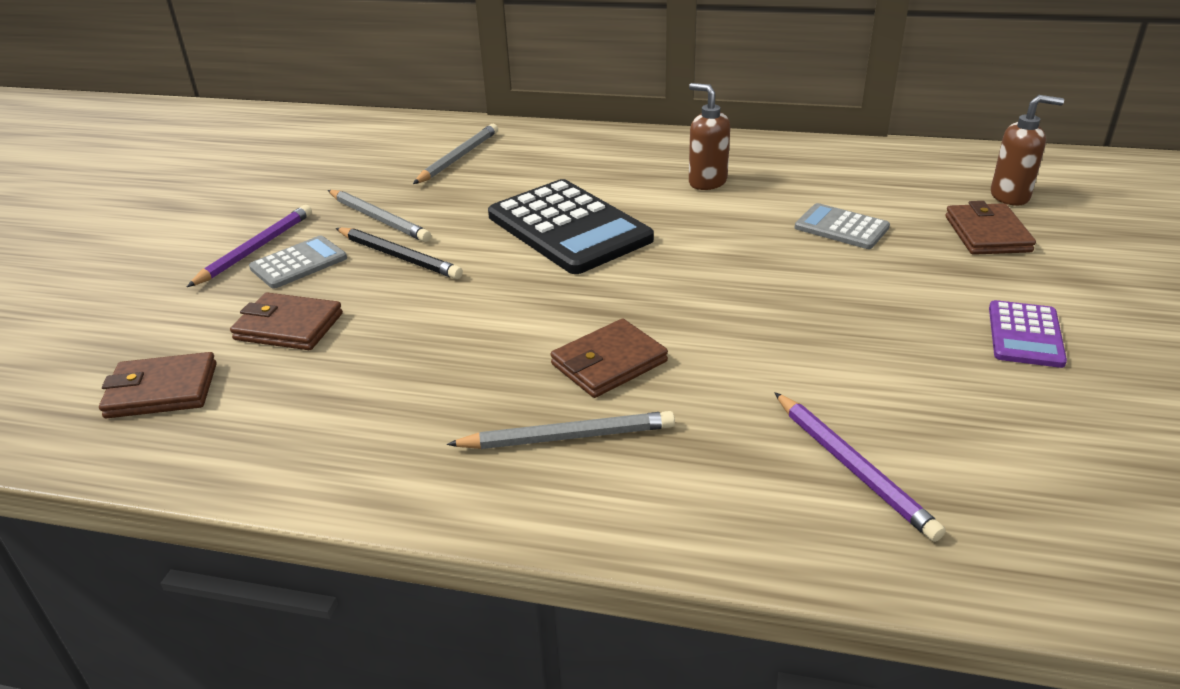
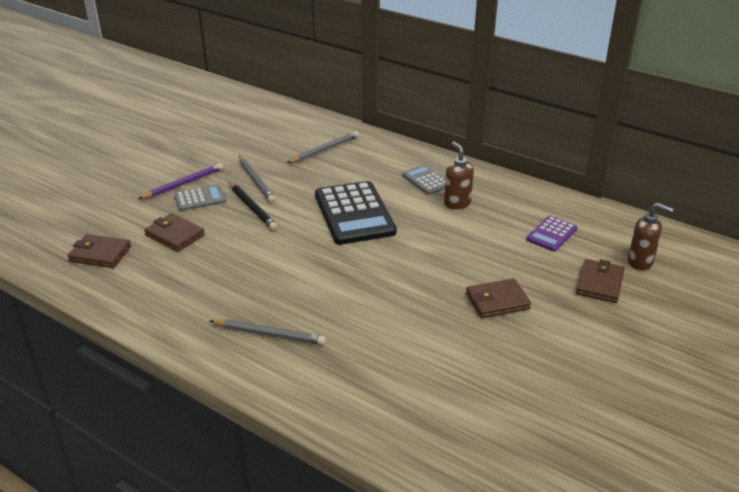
camera: 20 degrees right, 0 degrees up
brown wallet [550,319,668,398] -> brown wallet moved to [466,278,531,318]
purple pencil [775,393,946,542] -> none
grey calculator [795,203,890,249] -> grey calculator moved to [402,165,445,195]
purple calculator [989,300,1067,368] -> purple calculator moved to [526,216,577,252]

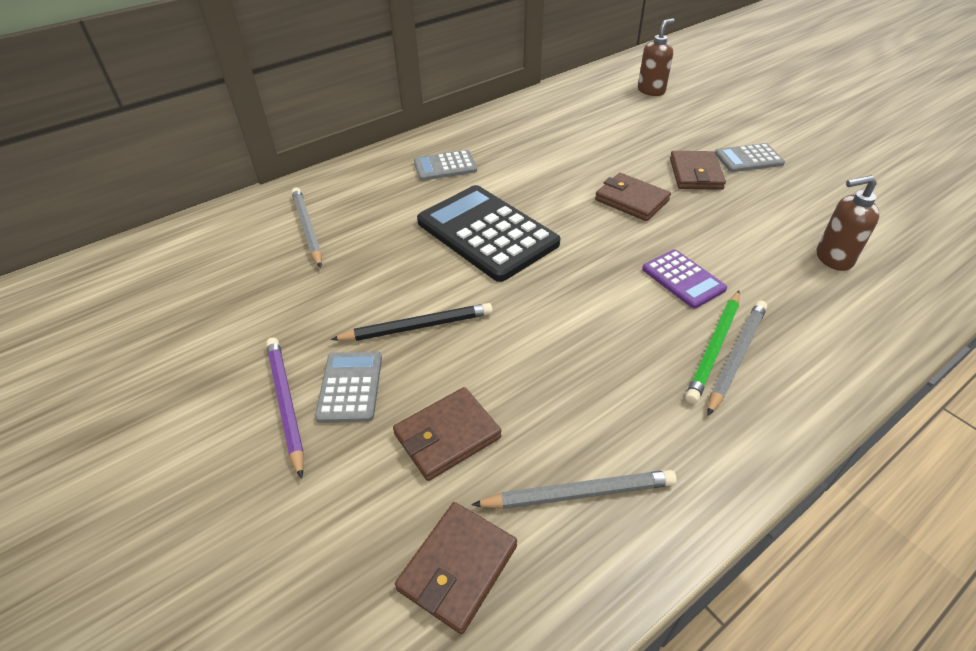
camera: 70 degrees left, 10 degrees up
grey pencil [239,156,276,203] -> grey pencil moved to [471,470,677,509]
black calculator [315,181,397,245] -> black calculator turned 135 degrees counterclockwise [417,185,560,282]
brown soap dispenser [444,142,474,209] -> brown soap dispenser moved to [817,175,879,271]
purple calculator [526,216,577,252] -> purple calculator moved to [642,249,727,309]
brown wallet [576,259,625,303] -> brown wallet moved to [595,173,671,221]
none -> green pencil [685,291,740,404]
none -> grey calculator [715,143,785,172]

